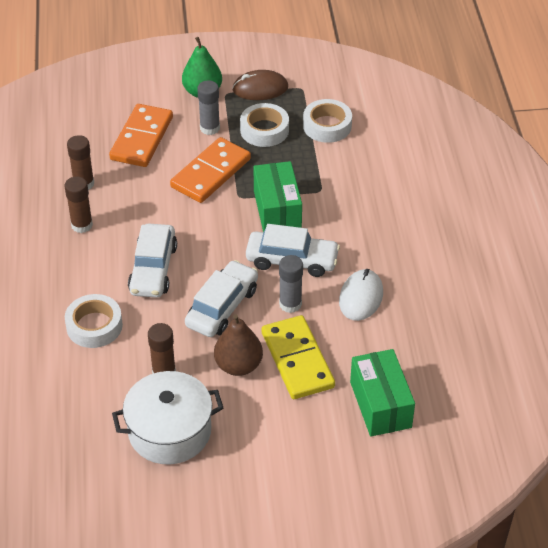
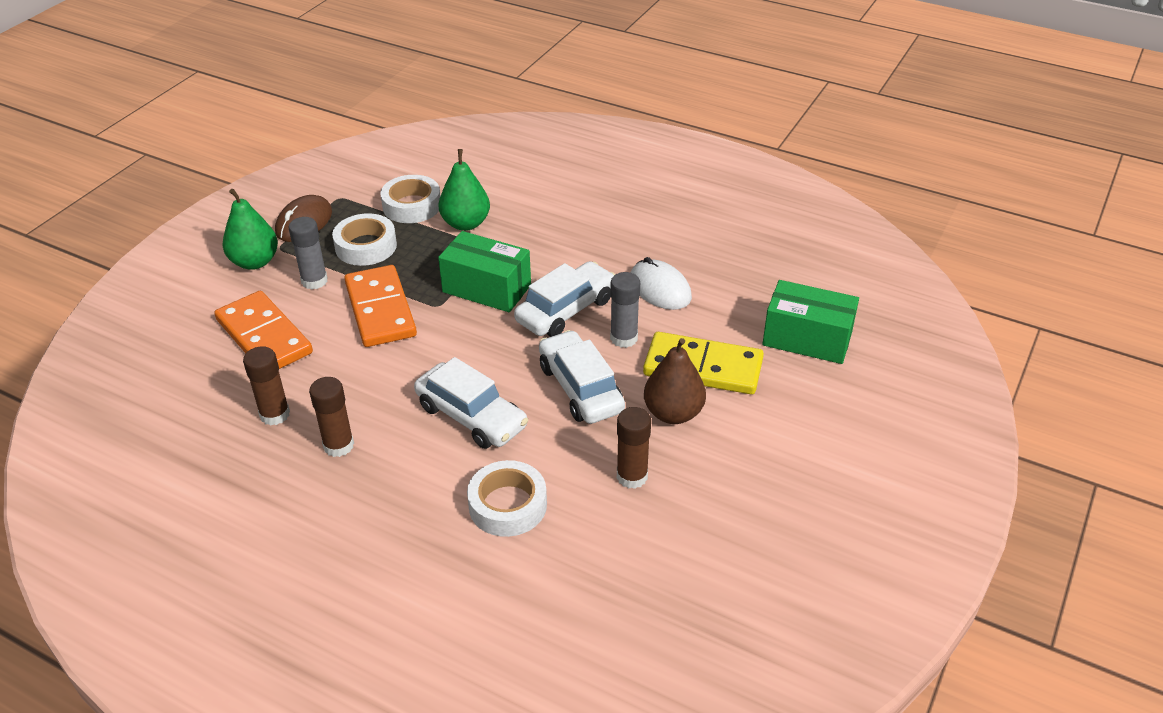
camera: 55 degrees left, 5 degrees down
white pot [112,371,224,464] -> none
none -> green pear [439,149,490,231]

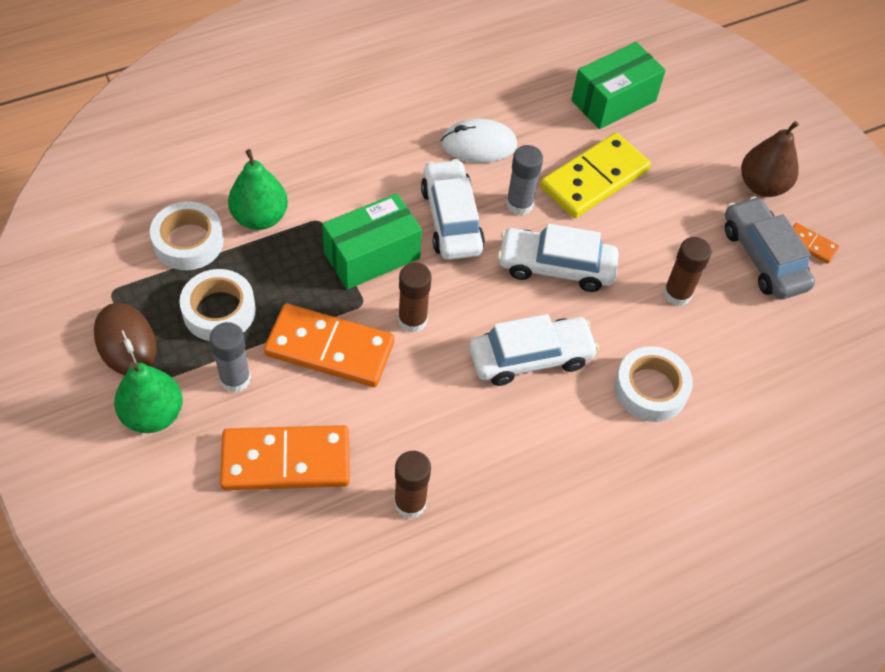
camera: 60 degrees left, 15 degrees up
brown glue stick [309,377,354,457] -> brown glue stick moved to [398,263,431,333]
brown pear [644,338,706,424] -> brown pear moved to [741,121,799,197]
none -> grey car [725,196,815,300]
none -> orange domino [793,223,839,264]

